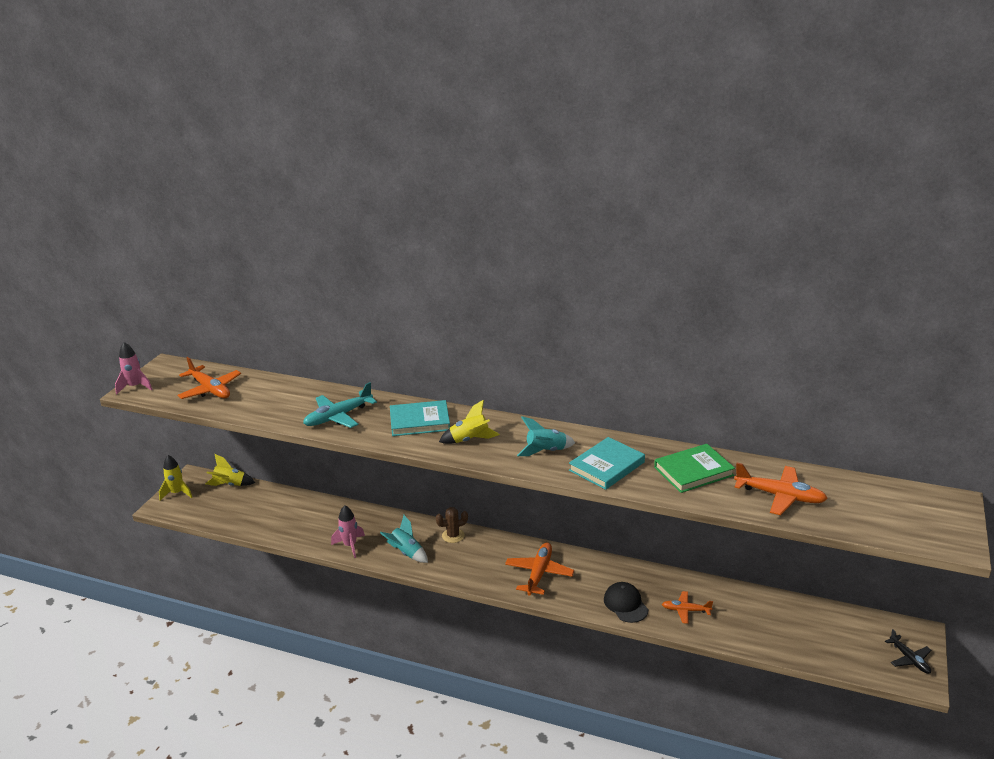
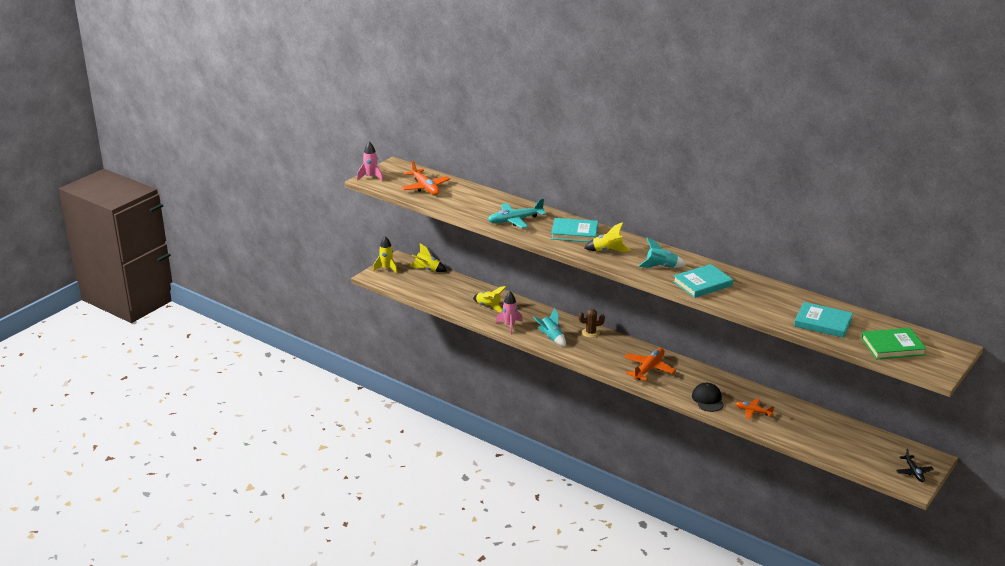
camera: 15 degrees right, 0 degrees up
green book [654,444,735,493] -> green book moved to [861,328,927,360]
orange plane [734,463,828,515] -> turquoise book [794,302,853,338]
none -> yellow rocket [473,286,507,312]

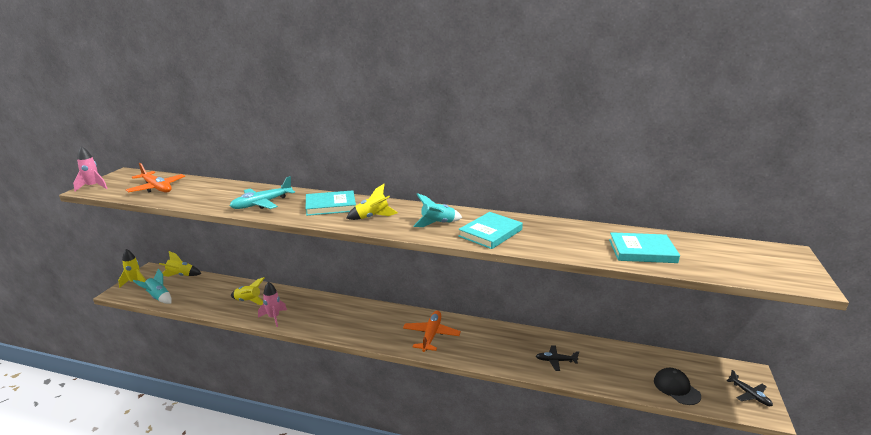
camera: 20 degrees left, 5 degrees down
turquoise rocket [533,308,566,347] -> turquoise rocket moved to [133,268,172,304]
brown cactus [578,309,605,338] -> none
black cap [692,383,724,412] -> black cap moved to [654,368,701,405]
orange plane [735,399,774,419] -> black plane [536,345,579,371]
green book [861,328,927,360] -> none

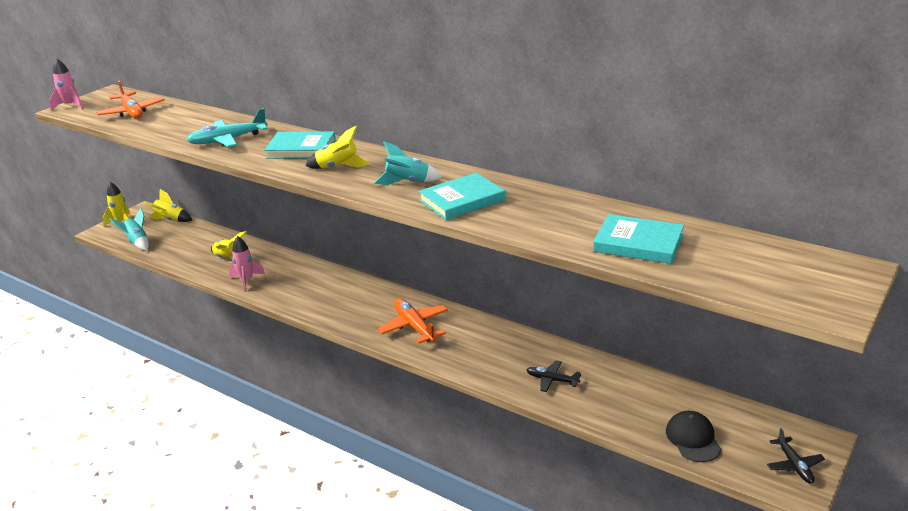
camera: 20 degrees right, 5 degrees up
orange plane [403,311,461,352] -> orange plane turned 60 degrees counterclockwise [378,298,448,343]

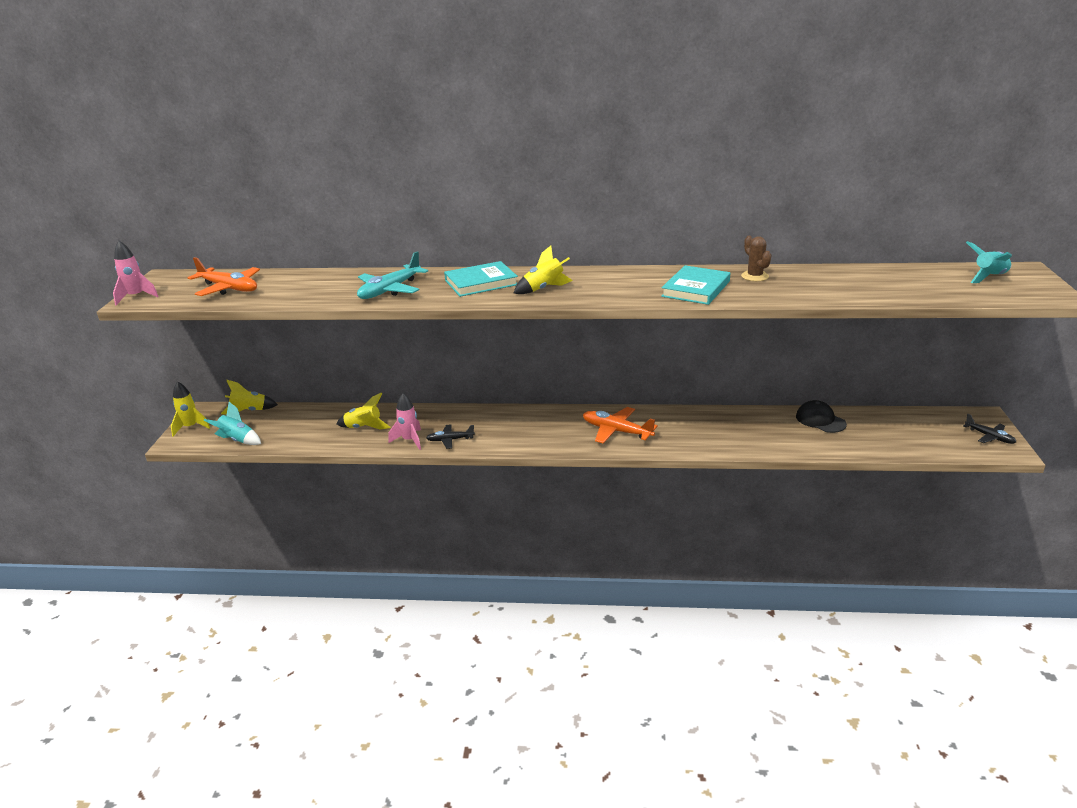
camera: 30 degrees left, 0 degrees up
turquoise rocket [374,141,442,185] -> turquoise rocket moved to [966,241,1012,283]
black plane [527,360,581,392] -> black plane moved to [426,424,475,449]
turquoise book [593,214,684,264] -> none
black cap [666,411,721,462] -> black cap moved to [796,400,847,433]
none -> brown cactus [741,236,771,281]

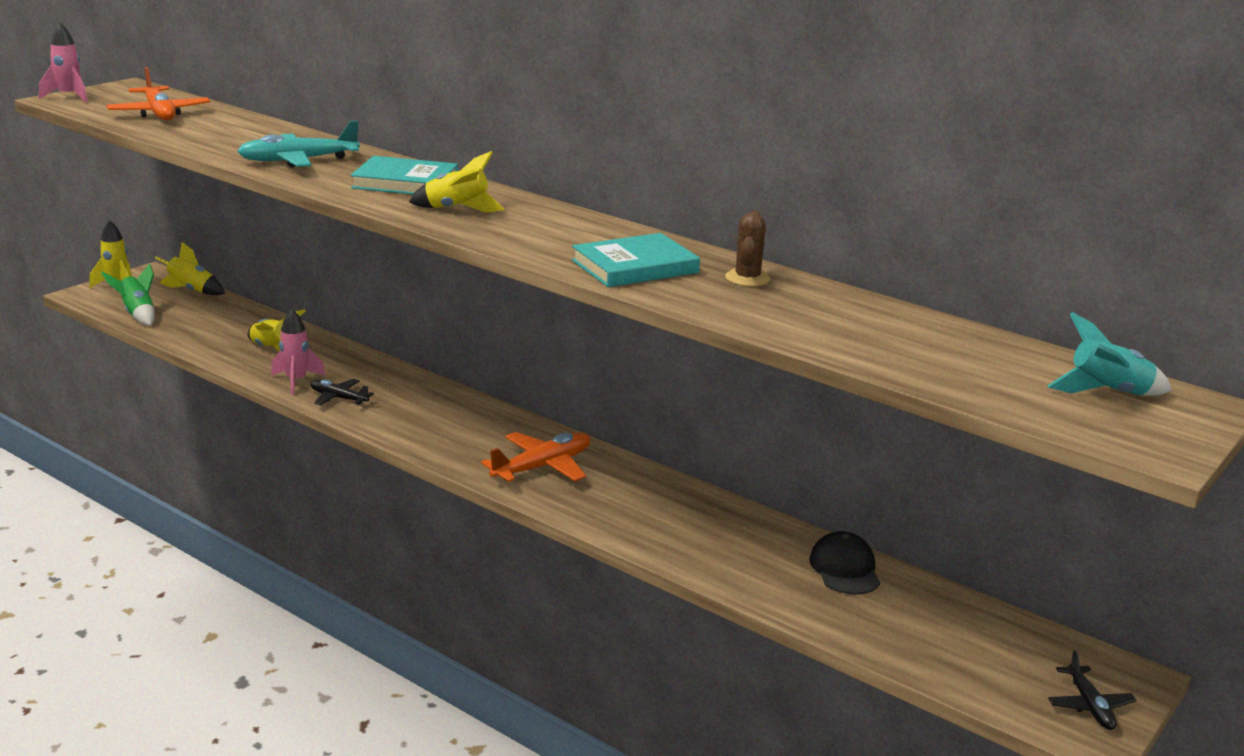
camera: 30 degrees right, 5 degrees down
turquoise rocket [204,402,261,445] -> green rocket [101,263,154,326]
orange plane [583,407,658,443] -> orange plane turned 75 degrees clockwise [481,432,590,482]

